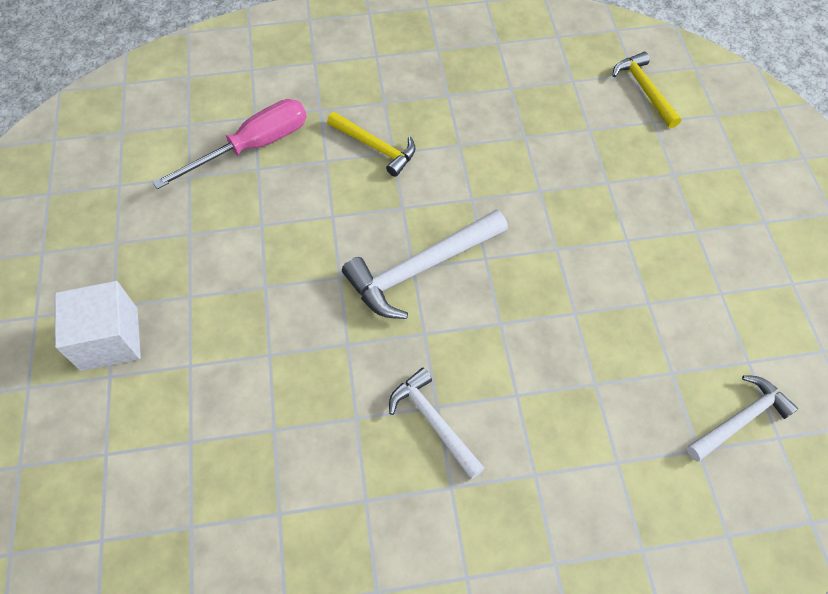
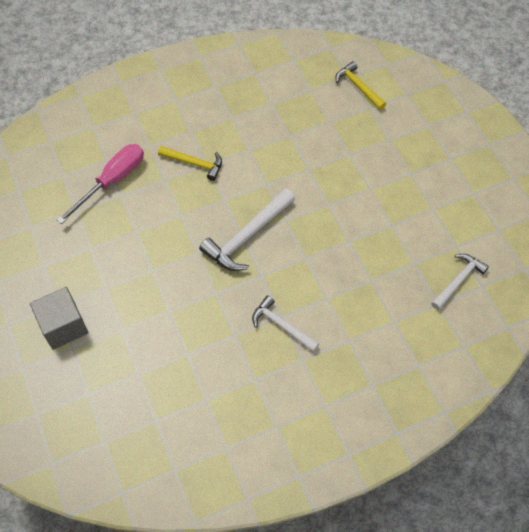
camera: 15 degrees left, 0 degrees up
white cube [55,281,141,371] -> grey cube [30,287,89,350]

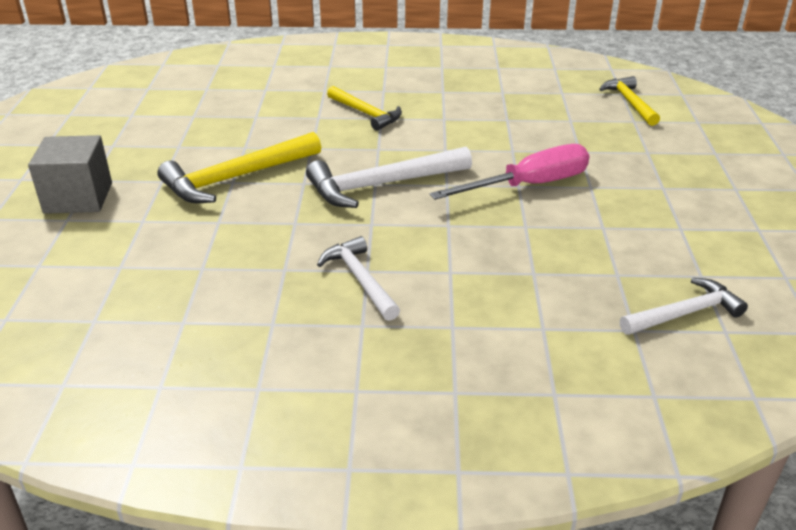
camera: 25 degrees right, 25 degrees down
pink screwdriver [57,144,144,224] -> pink screwdriver moved to [430,144,589,200]
none -> yellow hammer [157,132,321,203]

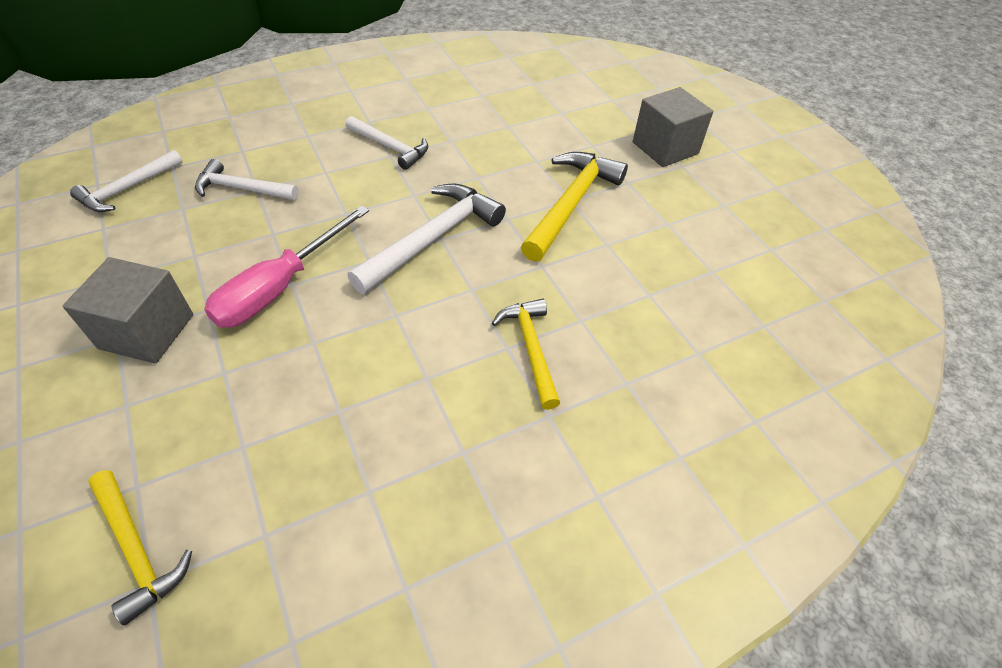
camera: 150 degrees right, 15 degrees up
yellow hammer [327,86,402,131] -> yellow hammer turned 60 degrees clockwise [492,299,560,410]
none -> grey cube [63,257,194,364]
none -> white hammer [195,159,299,200]

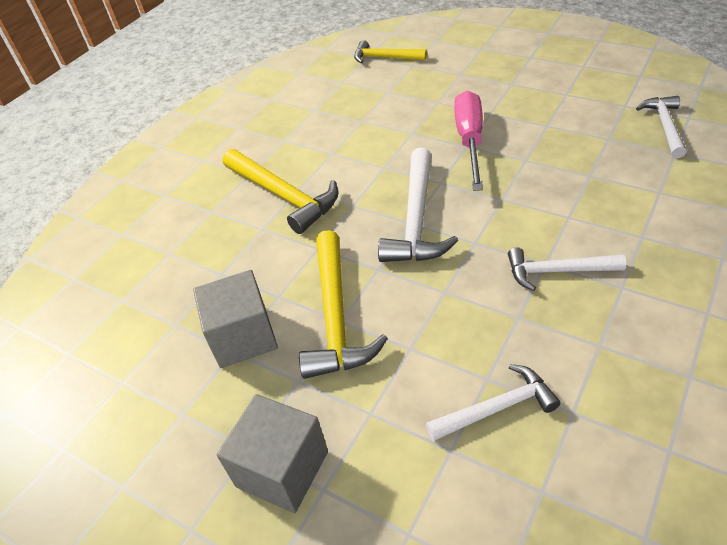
camera: 155 degrees right, 5 degrees down
grey cube [63,257,194,364] -> grey cube moved to [193,270,278,368]
white hammer [195,159,299,200] -> white hammer moved to [426,364,561,441]
yellow hammer [492,299,560,410] -> yellow hammer [223,149,339,234], size x1.57

